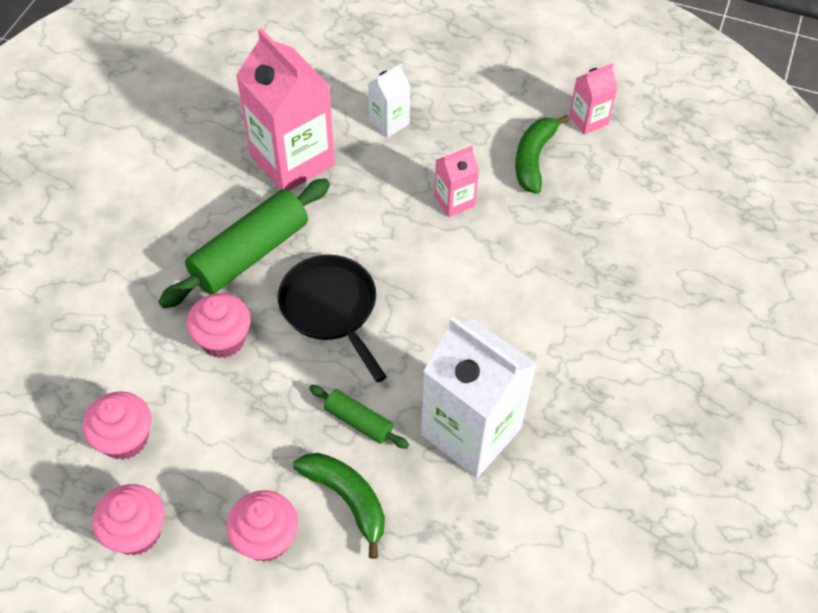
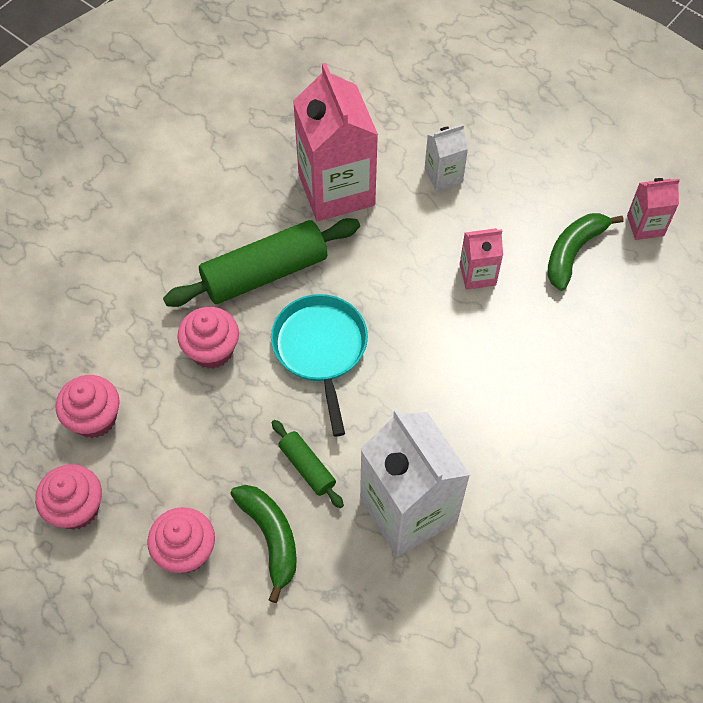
camera: 20 degrees right, 5 degrees up
black pan [278,255,387,382] -> turquoise pan [271,294,368,437]

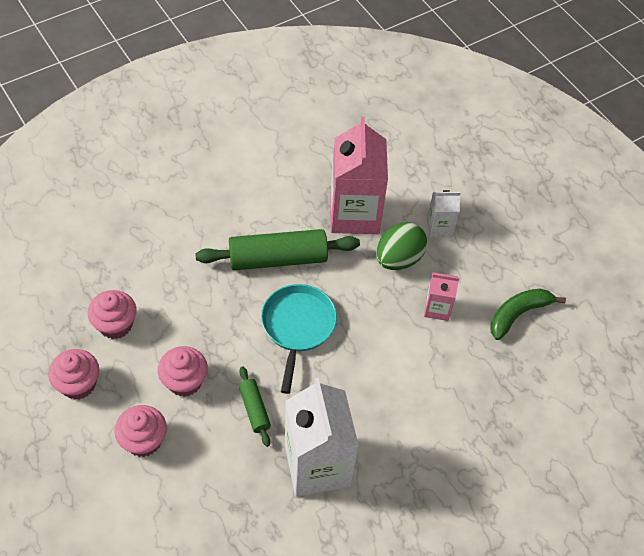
camera: 15 degrees right, 5 degrees down
pink cupcake [177,307,239,369] -> pink cupcake moved to [158,346,208,397]
green banana [231,485,297,603] -> none
pink carton [627,178,680,240] -> none
none -> green egg [376,222,427,270]

